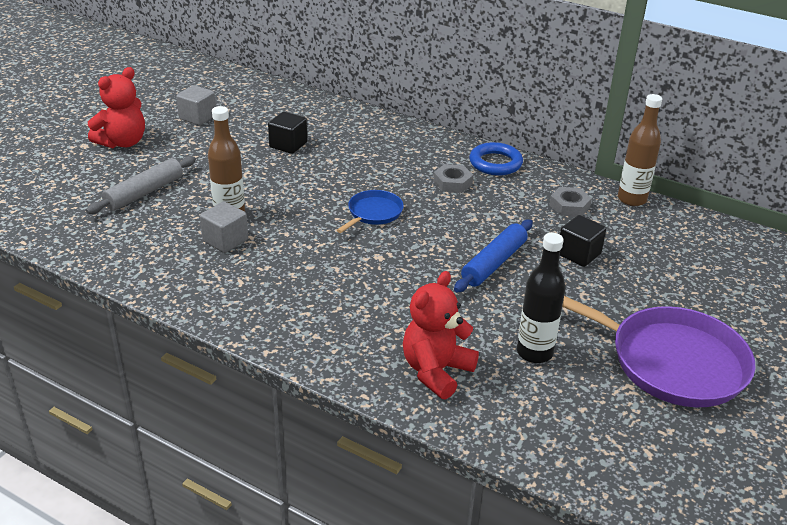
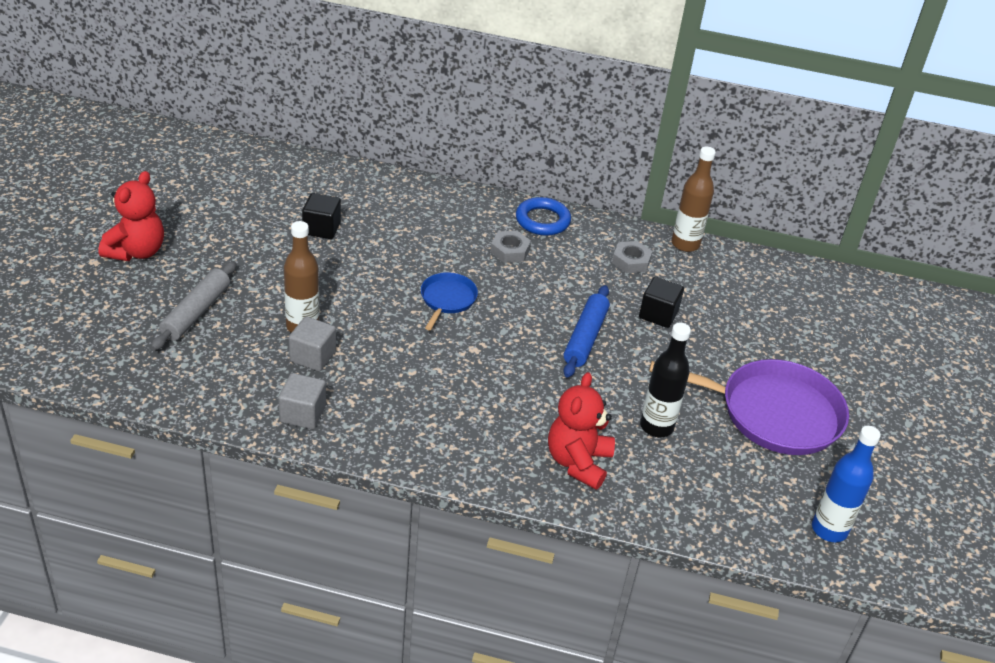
camera: 20 degrees left, 5 degrees up
grey cube [176,85,216,126] -> grey cube moved to [278,373,326,429]
none -> blue bottle [812,426,881,542]

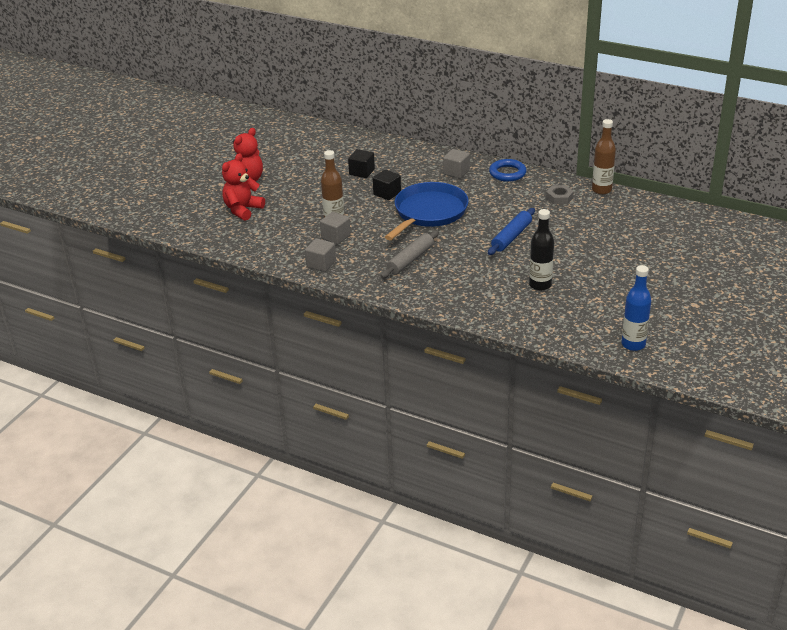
camera: 20 degrees right, 5 degrees down
grey rolling pin [151,261,236,351] -> grey rolling pin moved to [381,230,439,278]
blue pan [421,272,478,330] -> blue pan [385,182,469,240], size x2.01
grey nut [490,231,531,263] -> none
red teddy bear [548,372,615,490] -> red teddy bear moved to [222,153,265,221]
black cube [639,277,684,328] -> black cube moved to [372,169,401,200]
purple pan [649,359,849,455] -> none
none -> grey cube [443,149,470,179]

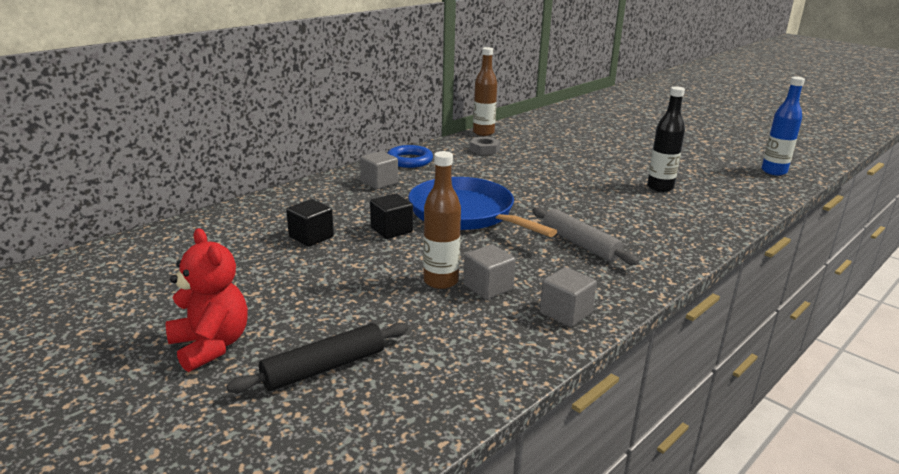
camera: 75 degrees left, 10 degrees down
red teddy bear [222,153,265,221] -> black rolling pin [227,323,408,393]
blue rolling pin [488,208,535,255] -> none

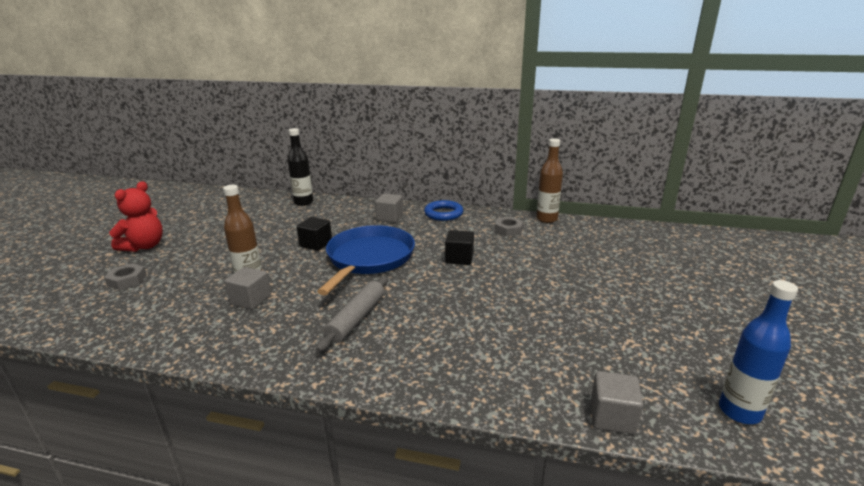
camera: 60 degrees right, 0 degrees up
black rolling pin [227,323,408,393] -> grey nut [104,263,147,290]
black cube [286,199,334,247] -> black cube moved to [445,230,474,265]
grey cube [540,267,597,327] -> grey cube moved to [591,371,643,435]
black bottle [647,86,685,192] -> black bottle moved to [288,128,313,206]

